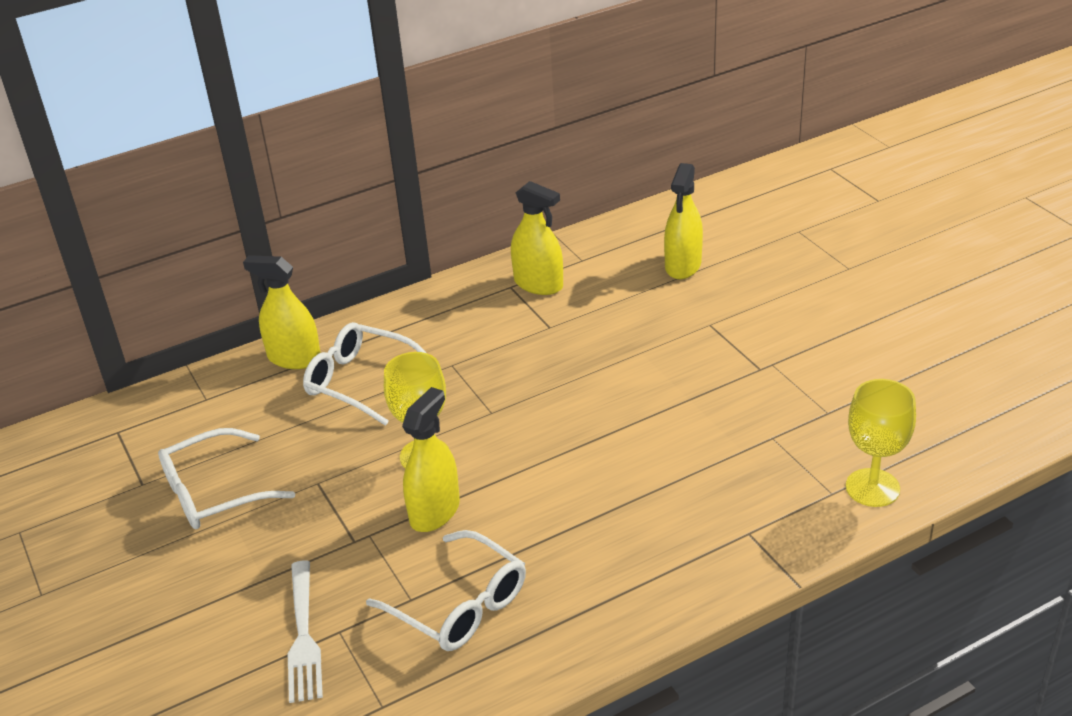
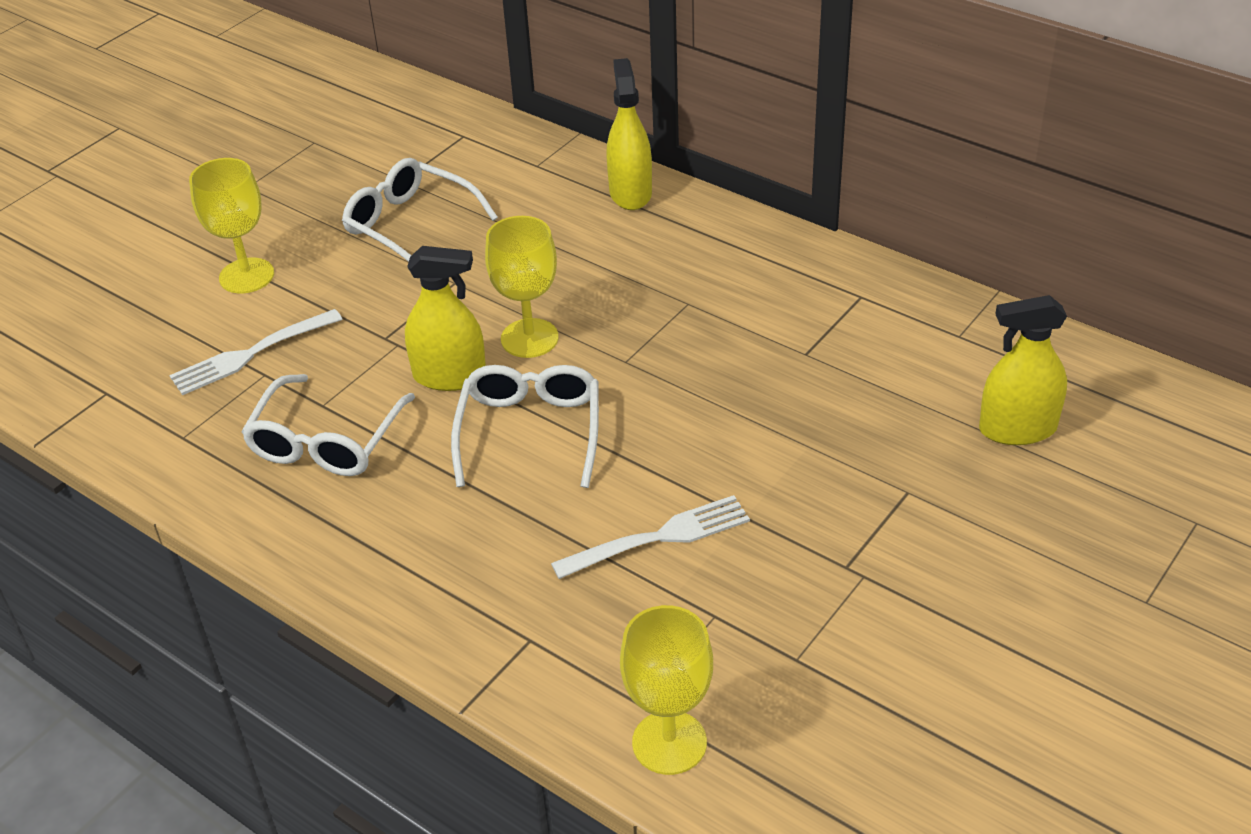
camera: 65 degrees right, 5 degrees up
white glasses [303,322,426,426] -> white glasses moved to [451,365,599,488]
yellow spray bottle [511,181,563,295] -> none
none -> yellow goblet [189,158,274,293]
none -> white fork [551,495,750,579]

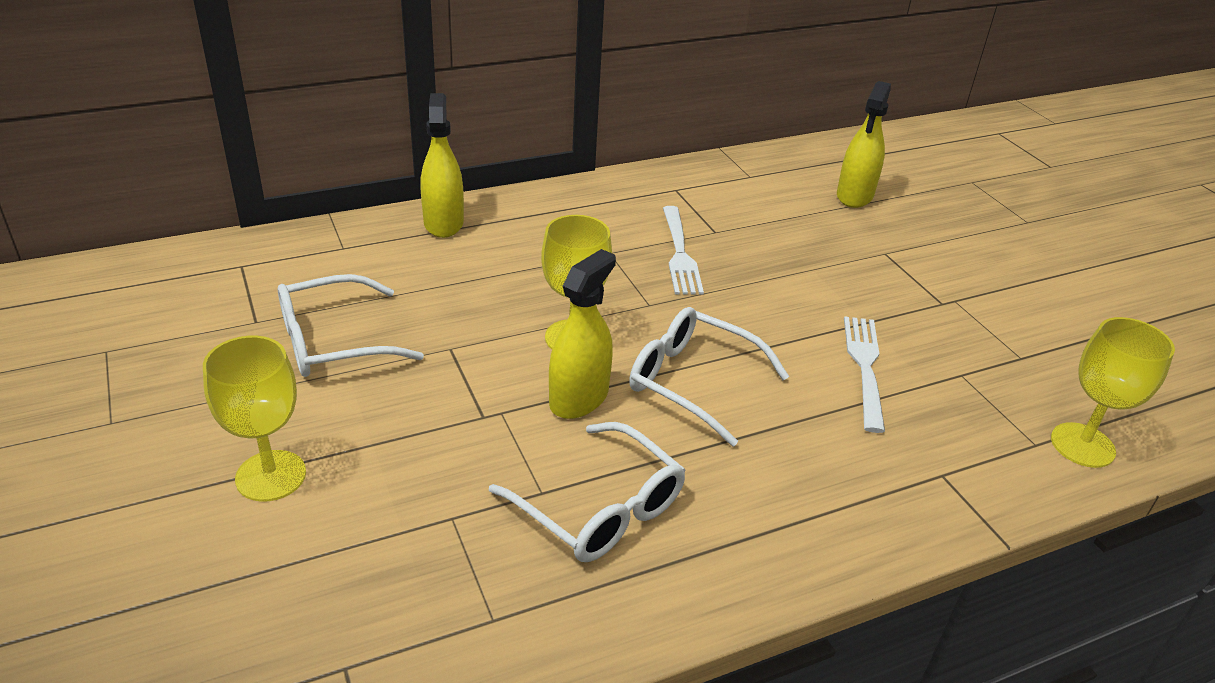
camera: 65 degrees left, 5 degrees down
white fork [169,309,343,395] -> white fork moved to [663,206,704,295]
yellow spray bottle [606,58,652,210] -> yellow spray bottle turned 60 degrees clockwise [420,93,464,238]

